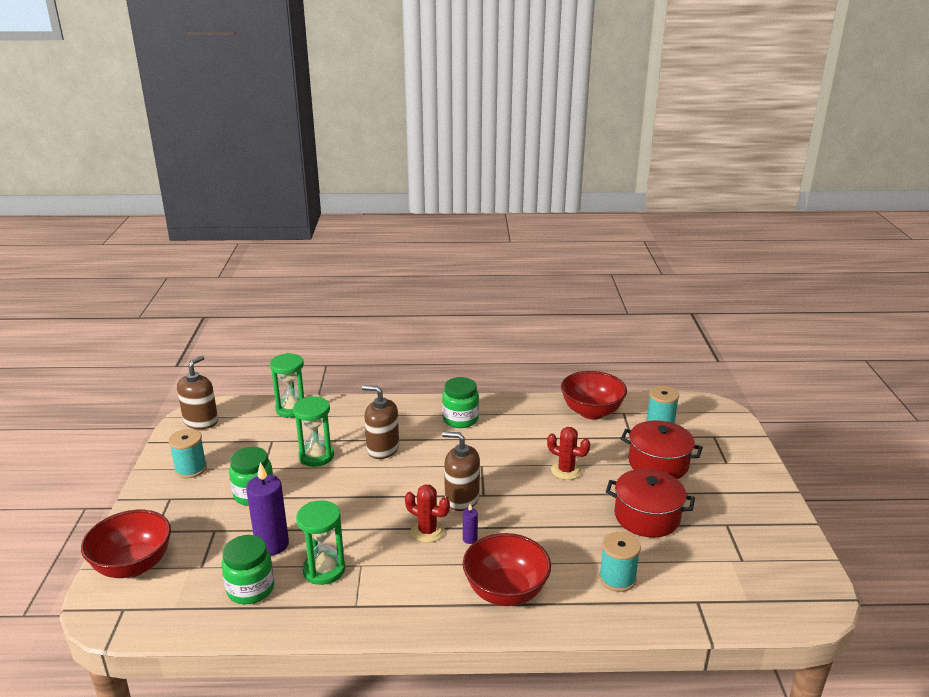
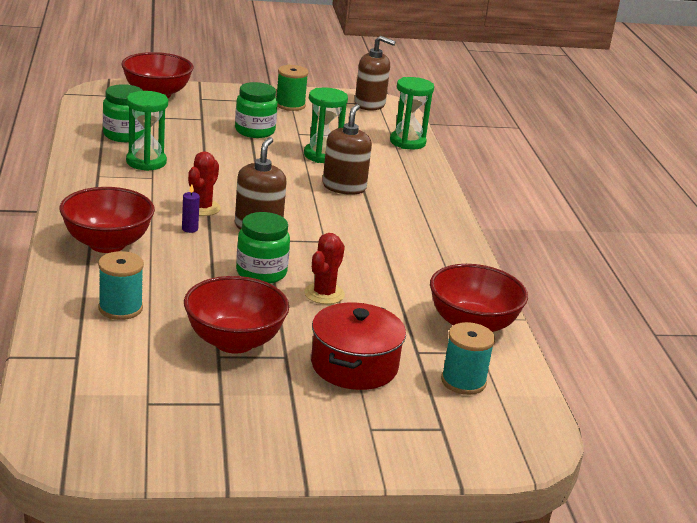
camera: 80 degrees right, 0 degrees up
turquoise spool [168,429,207,478] -> green spool [277,65,309,111]
purple candle [246,462,289,556] -> none
green jar [442,377,479,428] -> green jar moved to [236,212,290,284]
red pot [606,469,695,538] -> red bowl [184,276,289,353]

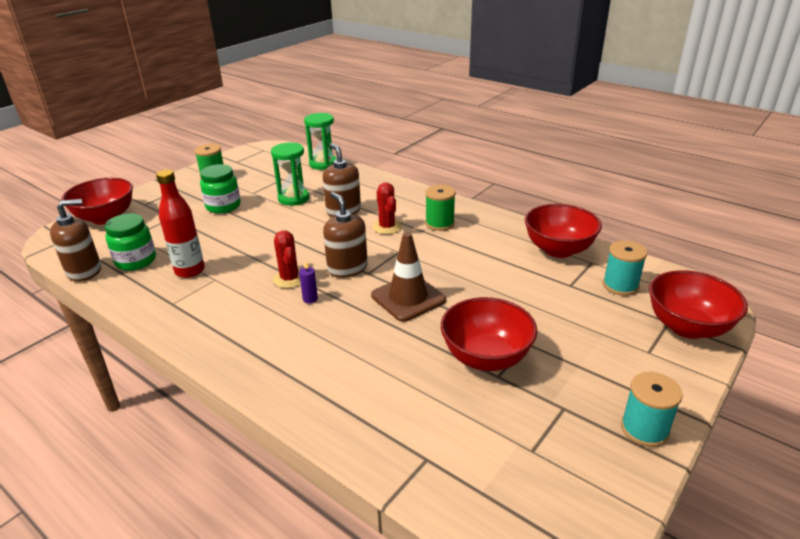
camera: 40 degrees left, 5 degrees up
red bowl [59,187,155,253] -> red bowl moved to [649,270,748,339]
turquoise spool [98,251,144,320] -> turquoise spool moved to [621,372,683,447]
green hourglass [126,91,168,171] -> red bottle [156,169,205,278]
green jar [236,212,290,284] -> brown traffic cone [371,232,446,322]
red cactus [304,233,345,304] -> red cactus moved to [373,182,402,234]
red pot [311,302,406,390] -> none
brown soap dispenser [355,36,396,111] -> brown soap dispenser moved to [50,199,101,282]
none -> green spool [425,185,456,231]

